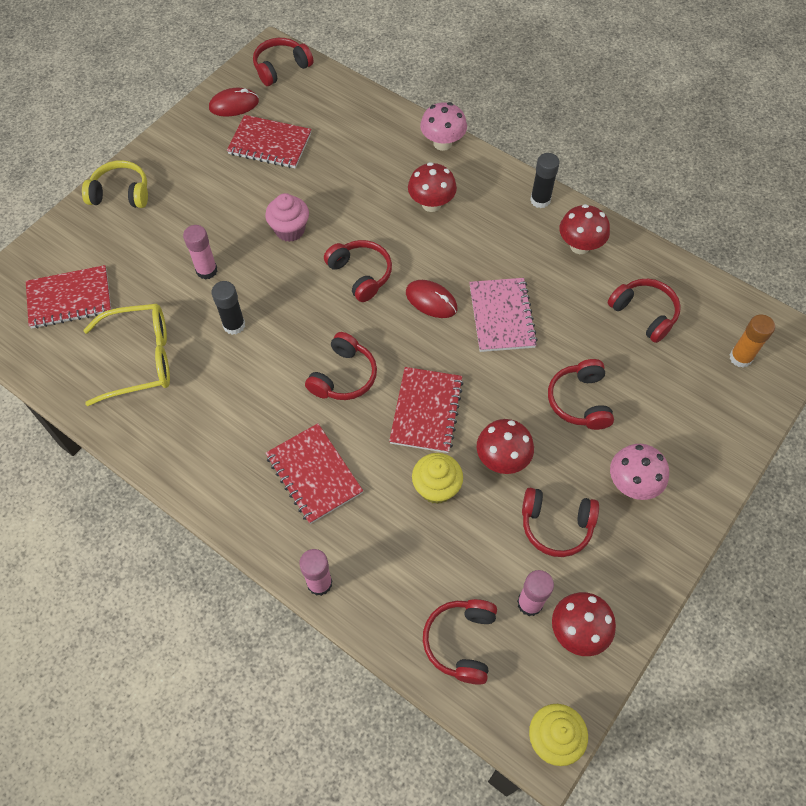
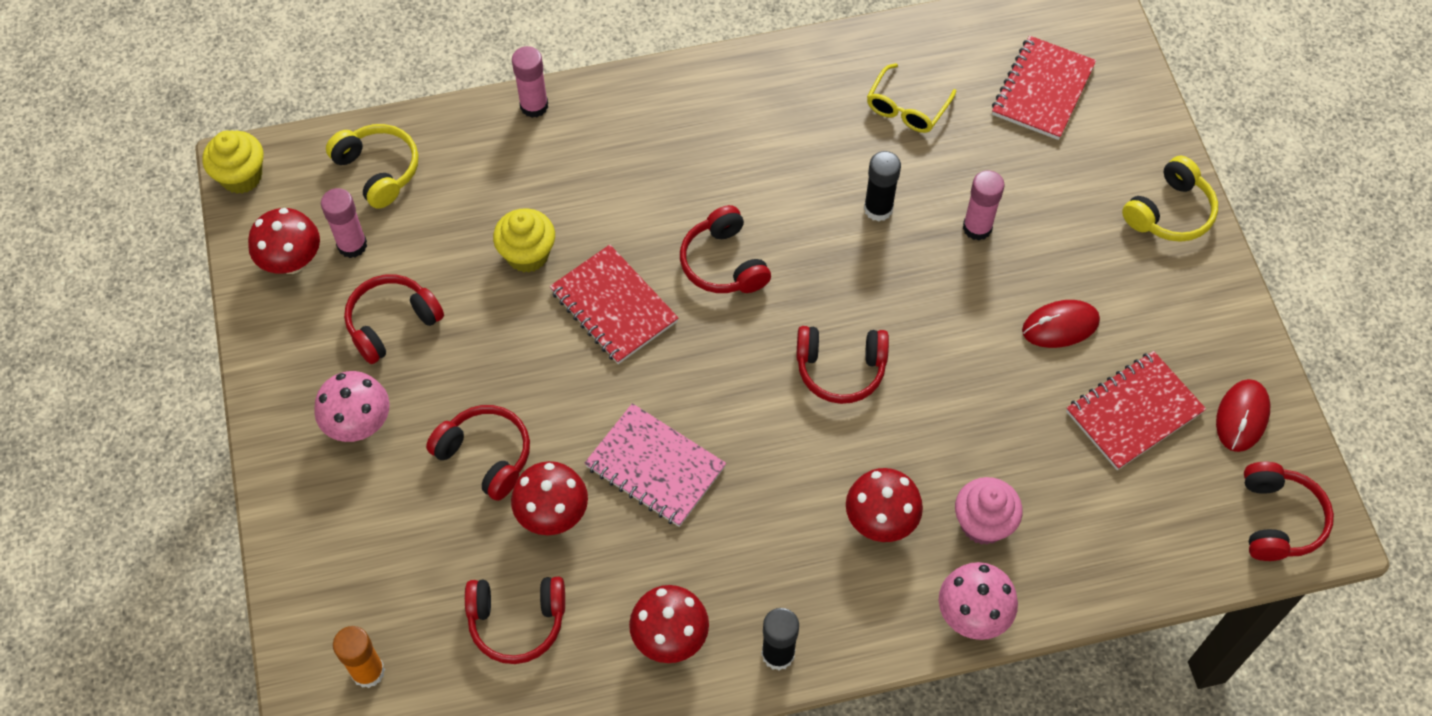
camera: 130 degrees right, 0 degrees up
yellow glasses [84,304,170,406] -> yellow glasses [867,63,956,133], size x0.62
pink cupcake [265,193,309,242] -> pink cupcake moved to [955,477,1023,545]
red notebook [265,423,363,524] -> none
red mouse [406,280,457,318] -> red mouse moved to [1022,300,1100,348]
red headphones [423,599,497,685] -> yellow headphones [326,124,418,209]
red mushroom [477,419,534,474] -> red mushroom moved to [511,461,588,535]

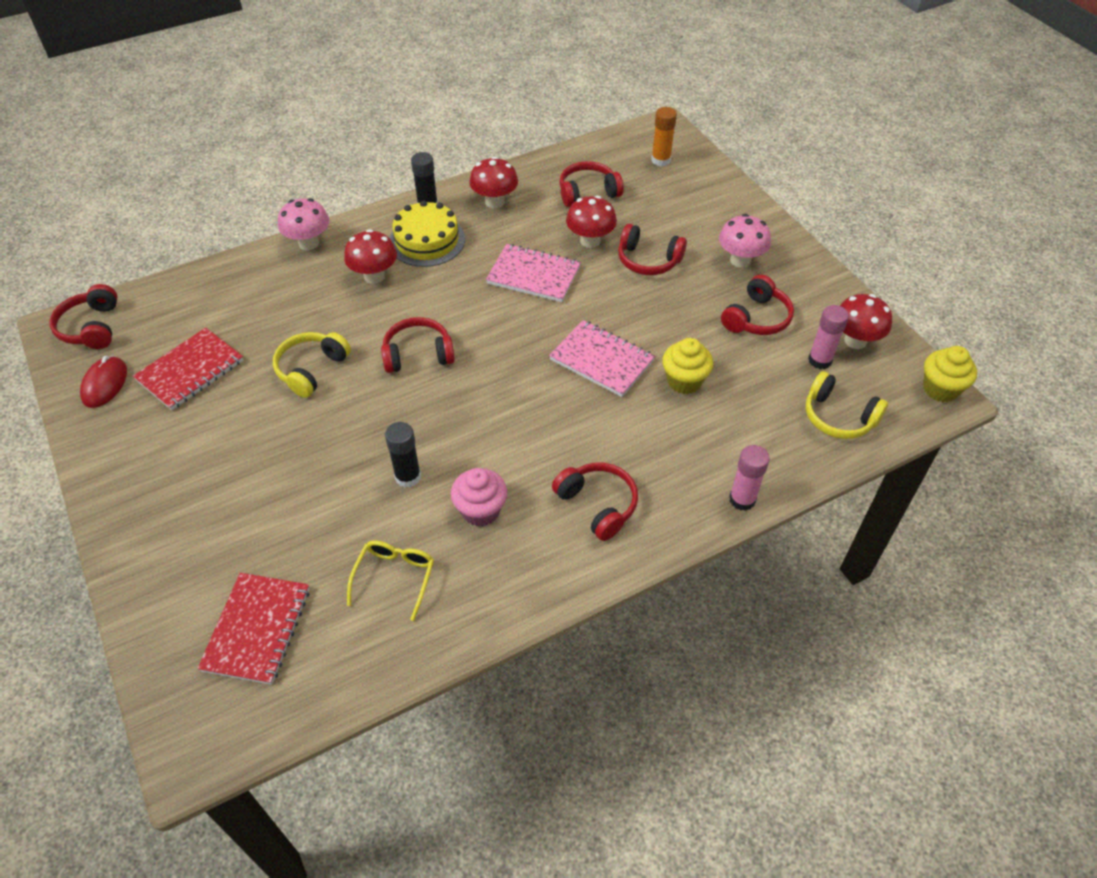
camera: 165 degrees right, 10 degrees down
red notebook [549,245,678,364] -> pink notebook [549,320,655,397]
red headphones [680,205,771,293] -> red headphones moved to [552,463,638,541]
pink cupcake [955,477,1023,545] -> pink cupcake moved to [451,468,507,526]
pink glue stick [963,170,1005,240] -> none
red mouse [1022,300,1100,348] -> none
yellow headphones [1122,156,1218,242] -> yellow headphones moved to [273,332,351,398]
none -> yellow cake [389,200,465,267]

